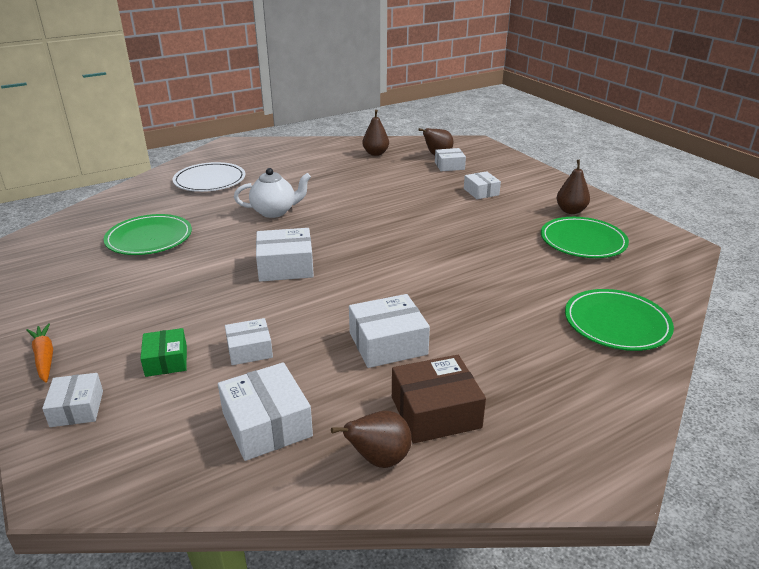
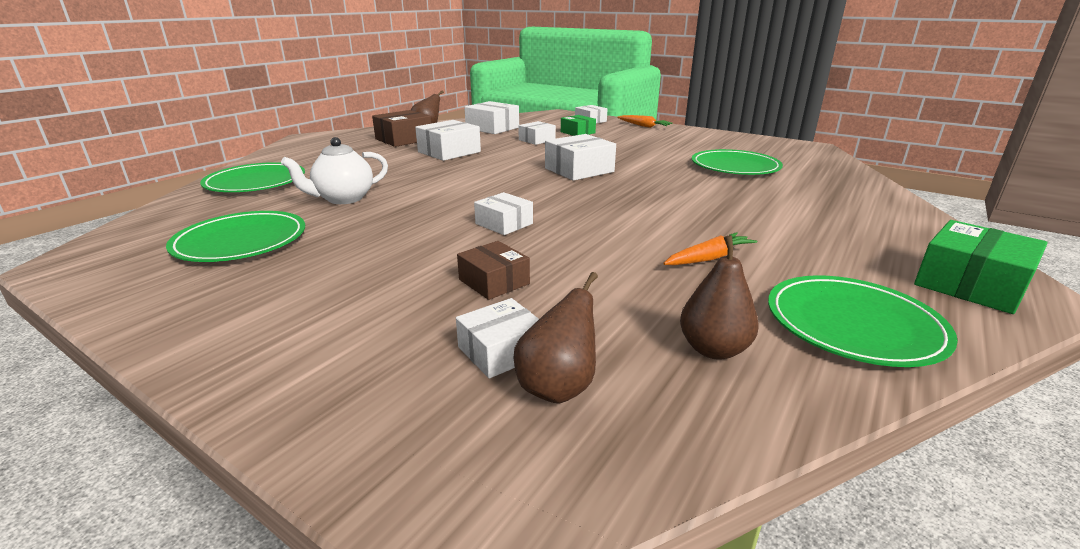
camera: 155 degrees right, 5 degrees down
white plate [173,162,245,192] -> none
white teapot [234,168,311,218] -> white teapot moved to [281,137,388,204]
white box [464,171,501,199] -> white box moved to [474,192,533,235]
brown pear [556,159,590,214] -> none
none -> brown box [457,241,530,300]
none -> orange carrot [663,232,757,265]
none -> green plate [768,275,958,367]
none -> green box [914,220,1048,314]

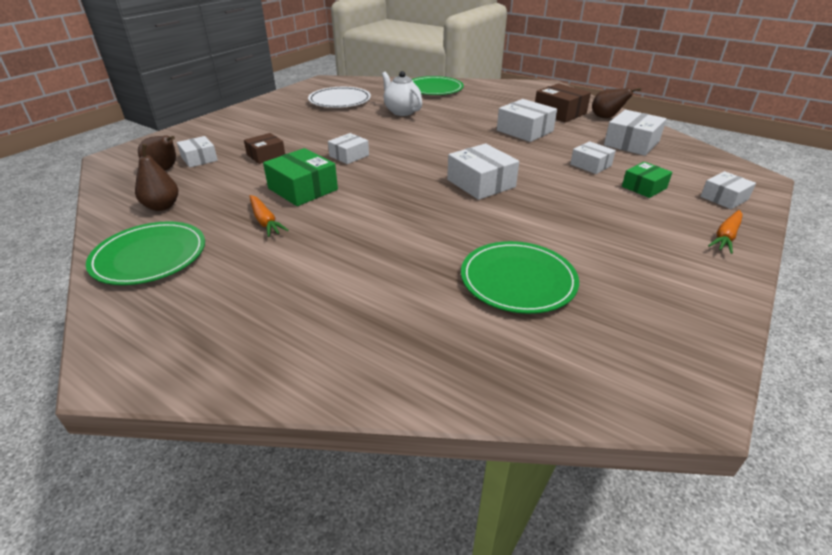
camera: 90 degrees right, 10 degrees up
green plate [166,211,305,262] -> white plate [308,87,371,108]
green box [914,220,1048,314] -> green box moved to [263,148,338,206]

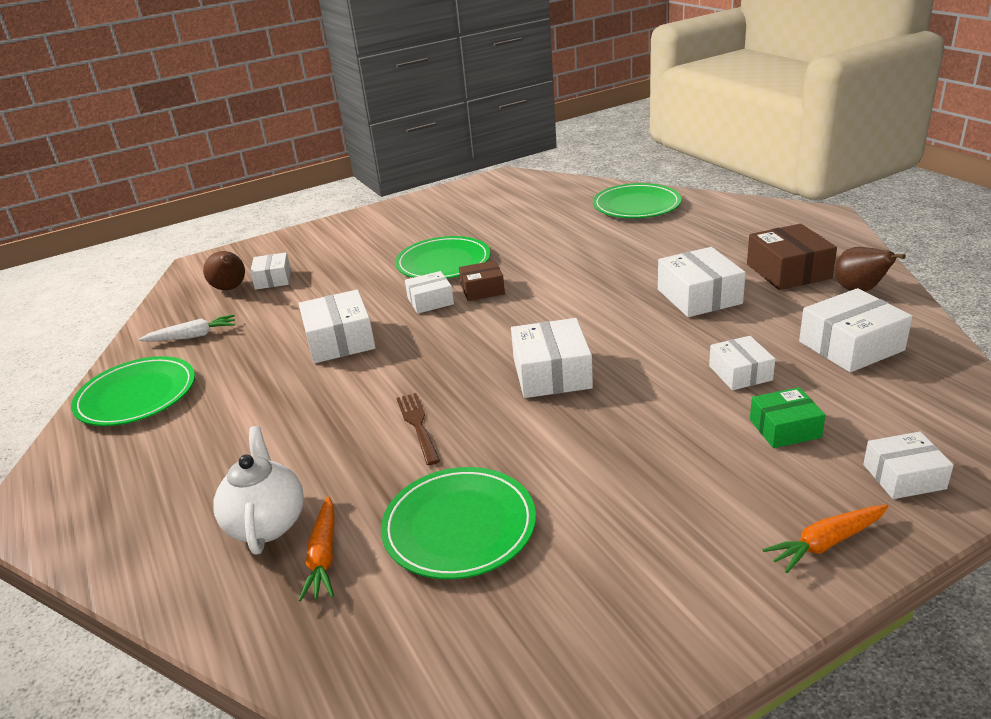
camera: 30 degrees right, 5 degrees down
brown pear [135,144,178,211] -> white carrot [138,315,235,342]
brown box [244,133,285,164] -> brown box moved to [459,261,505,301]
orange carrot [250,195,289,237] -> orange carrot moved to [299,496,334,602]
green box [263,148,338,206] -> white box [299,290,376,363]
white plate [308,87,371,108] -> none
white teapot [382,71,422,116] -> white teapot moved to [213,426,304,554]
none -> green plate [395,236,490,279]
none -> brown fork [396,393,440,465]

